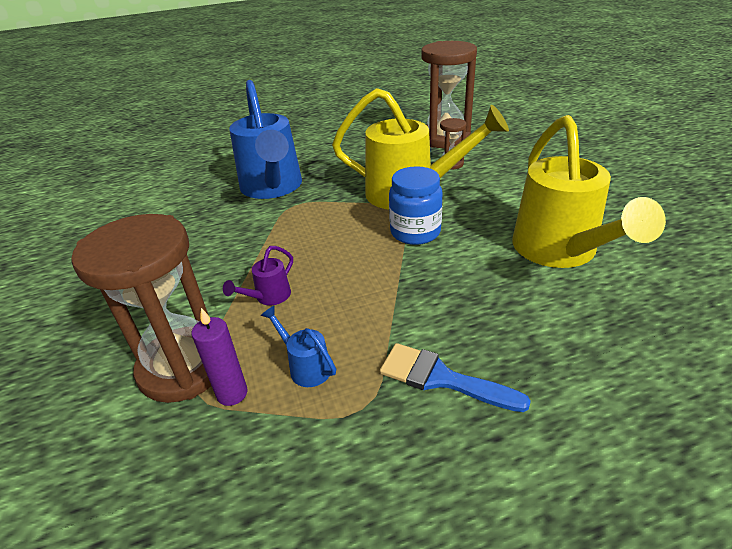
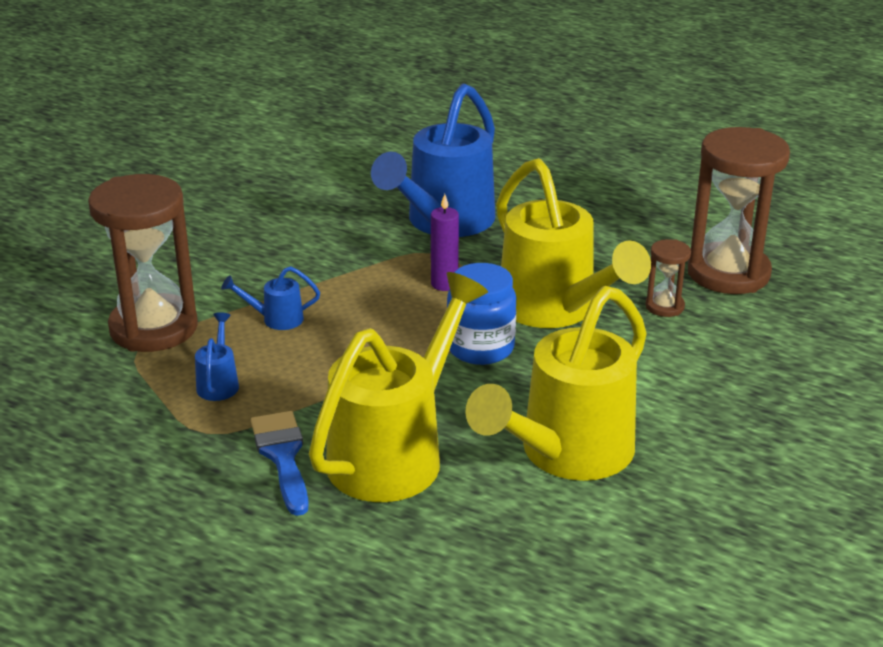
camera: 45 degrees right, 5 degrees down
purple candle [191,308,248,406] -> purple candle moved to [431,194,459,291]
purple watering can [223,246,293,305] -> blue watering can [221,266,320,330]
none -> yellow watering can [309,272,488,502]

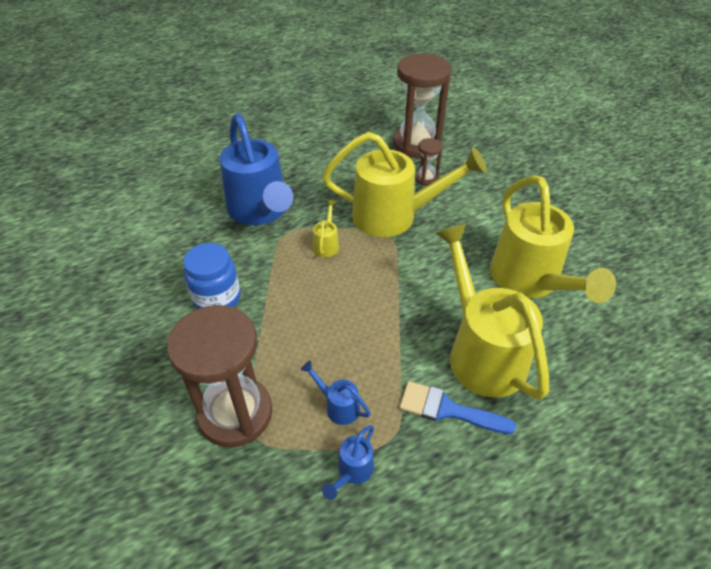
camera: 55 degrees left, 15 degrees up
blue watering can [221,266,320,330] -> blue watering can moved to [322,425,374,500]
purple candle [431,194,459,291] -> yellow watering can [313,200,339,257]
blue jar [447,263,516,365] -> blue jar moved to [183,243,241,309]

